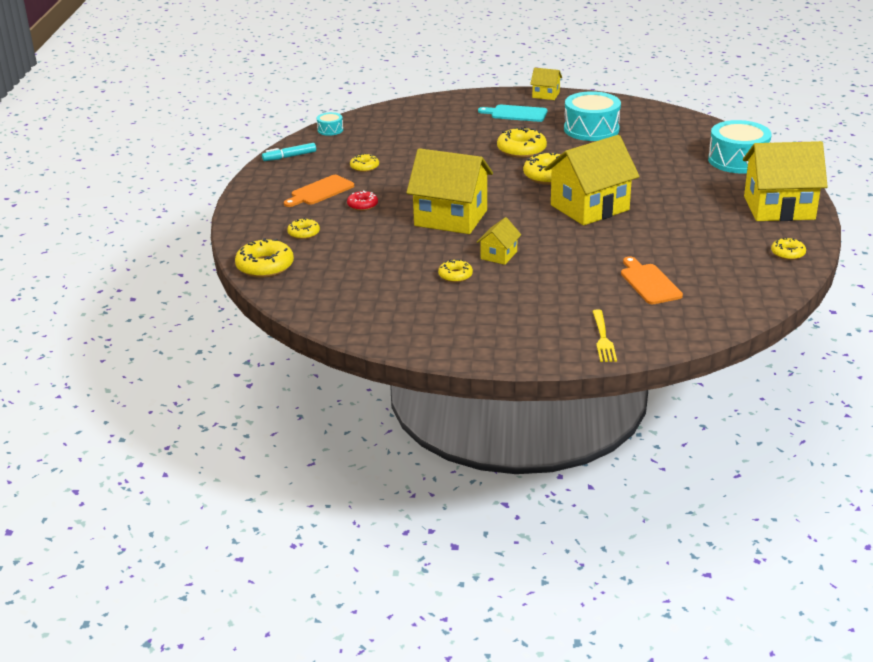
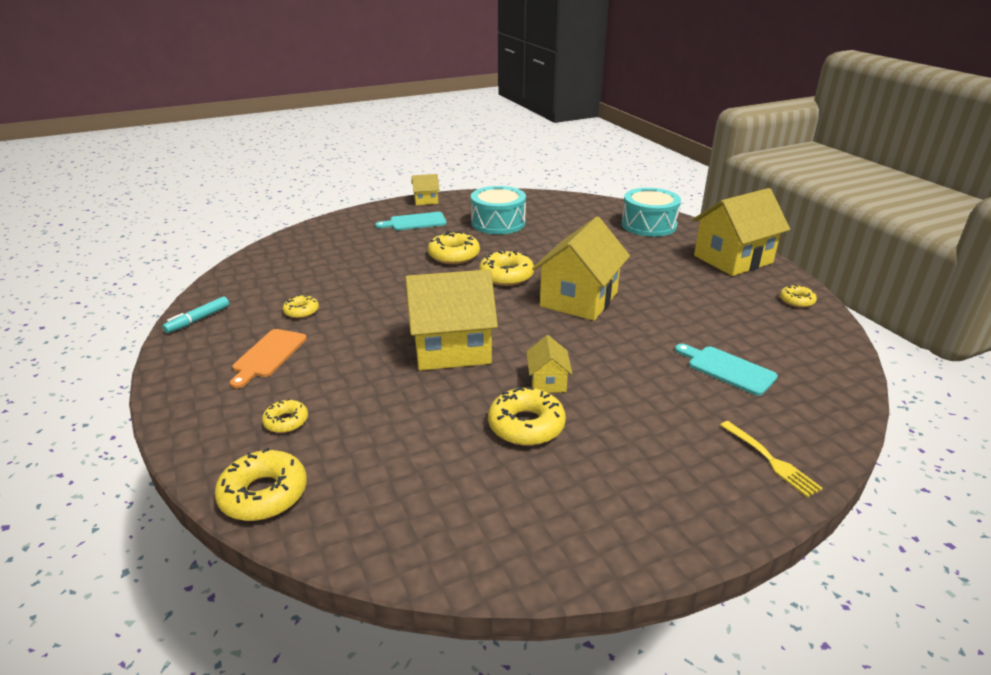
camera: 30 degrees left, 0 degrees up
turquoise drum [317,112,343,136] -> none
red donut [347,190,378,211] -> none
yellow donut [438,259,473,282] -> yellow donut [488,387,566,446], size x1.72
orange cutting board [621,256,683,304] -> turquoise cutting board [675,344,778,396]

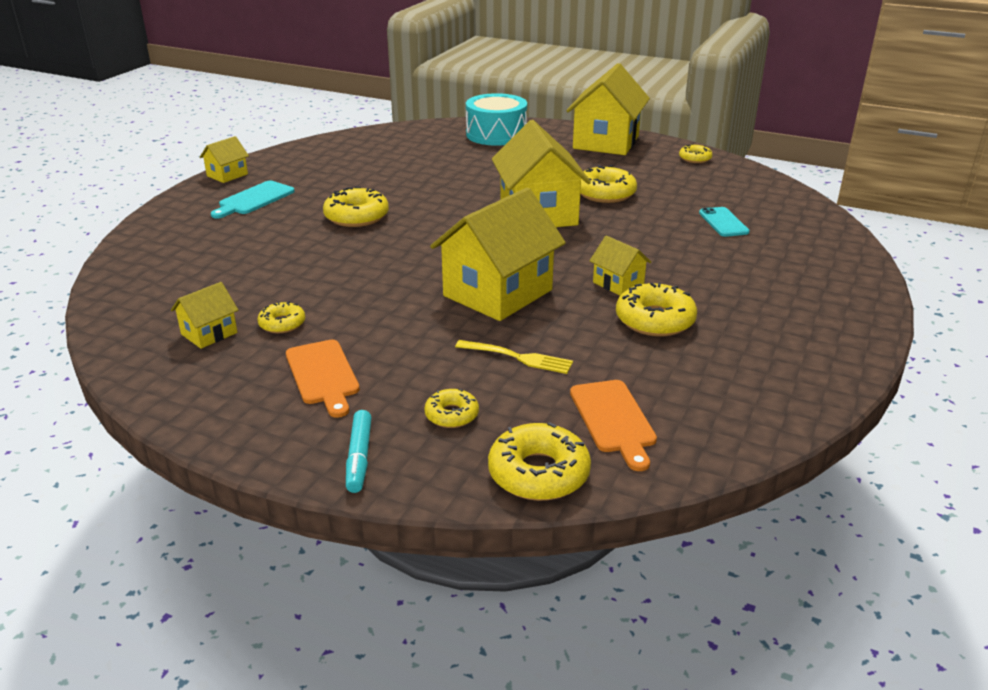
camera: 40 degrees left, 0 degrees up
turquoise marker [163,296,229,333] -> turquoise marker moved to [346,410,372,493]
turquoise drum [471,186,526,234] -> none
yellow donut [479,250,534,286] -> yellow donut moved to [580,165,637,203]
turquoise cutting board [675,344,778,396] -> turquoise phone [699,207,750,237]
yellow fork [720,421,822,498] -> yellow fork moved to [455,340,573,374]
none -> yellow house [171,282,238,349]
none -> orange cutting board [570,380,657,471]

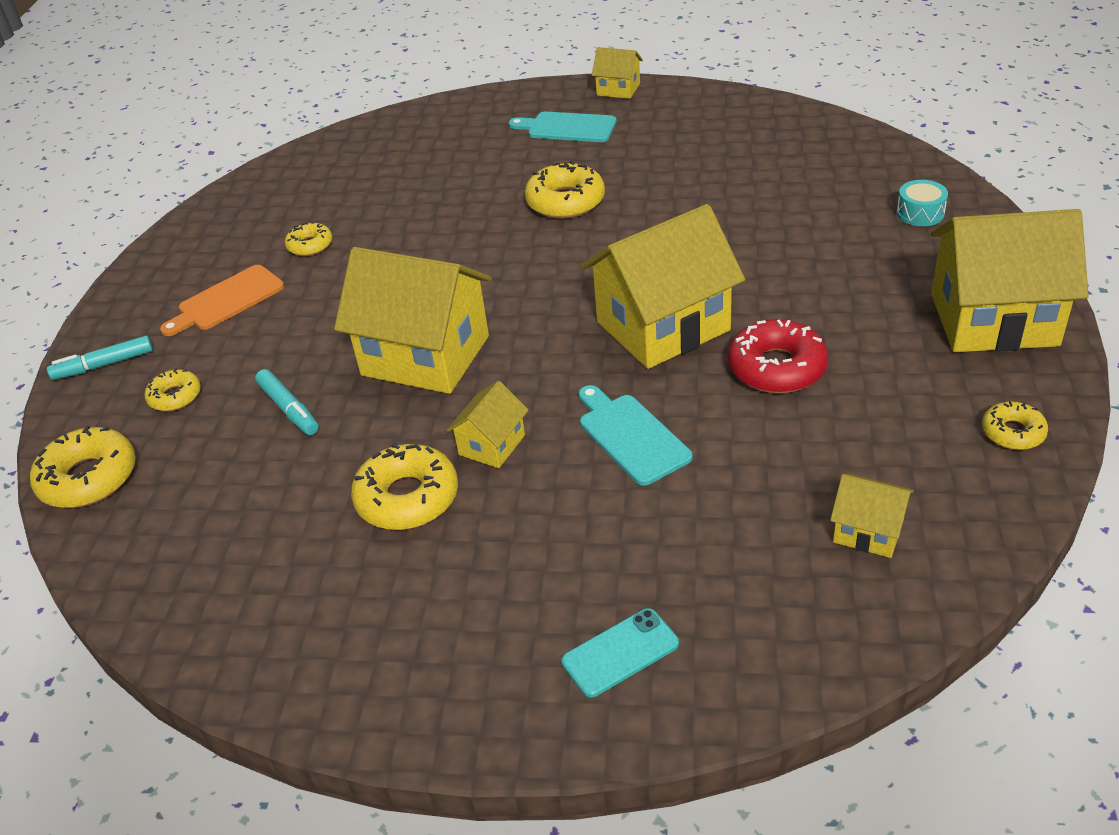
camera: 75 degrees right, 10 degrees up
yellow house [171,282,238,349] -> yellow house moved to [830,474,914,558]
yellow fork [455,340,573,374] -> turquoise marker [255,369,319,435]
turquoise drum [466,93,527,146] -> turquoise drum [897,180,948,226], size x0.47
orange cutting board [570,380,657,471] -> none
yellow donut [580,165,637,203] -> red donut [728,319,828,393]
turquoise phone [699,207,750,237] -> turquoise phone moved to [561,608,679,697]
none -> turquoise cutting board [579,385,692,486]

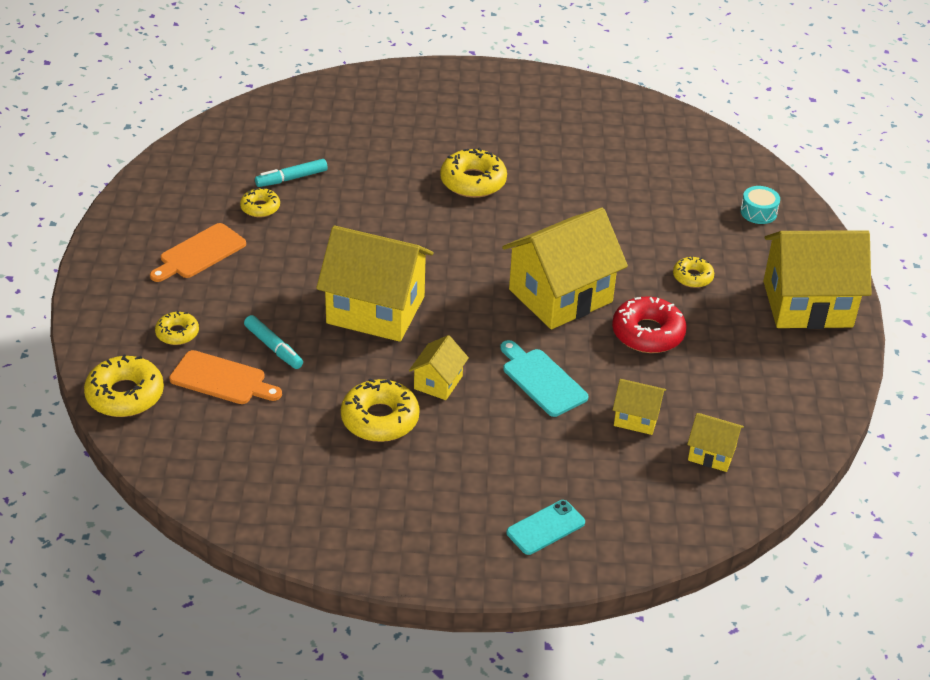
camera: 10 degrees left, 0 degrees up
turquoise marker [47,336,153,380] -> turquoise marker moved to [255,159,328,187]
turquoise cutting board [509,112,617,142] -> none
yellow house [592,47,643,99] -> yellow house moved to [613,379,666,435]
yellow donut [982,402,1048,450] -> yellow donut moved to [673,257,714,288]
none -> orange cutting board [169,350,282,404]

